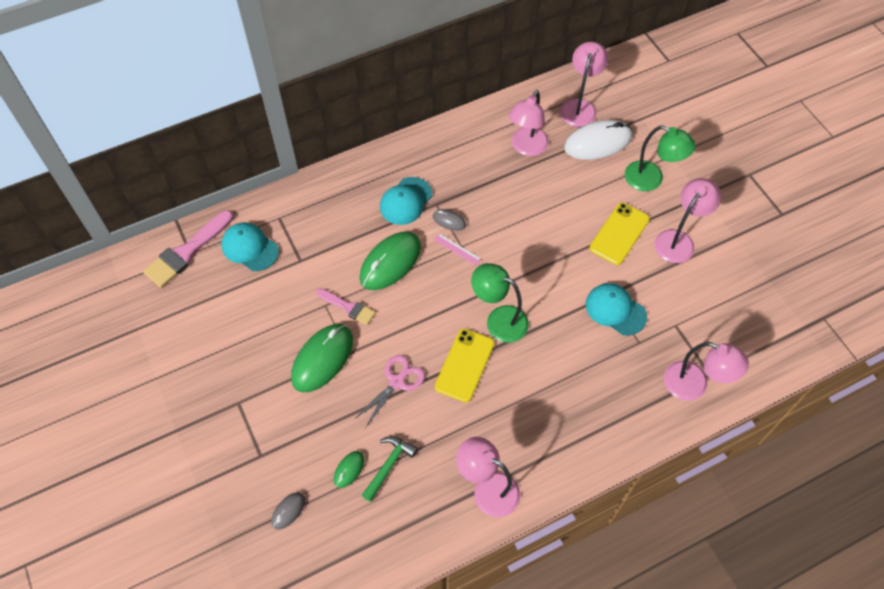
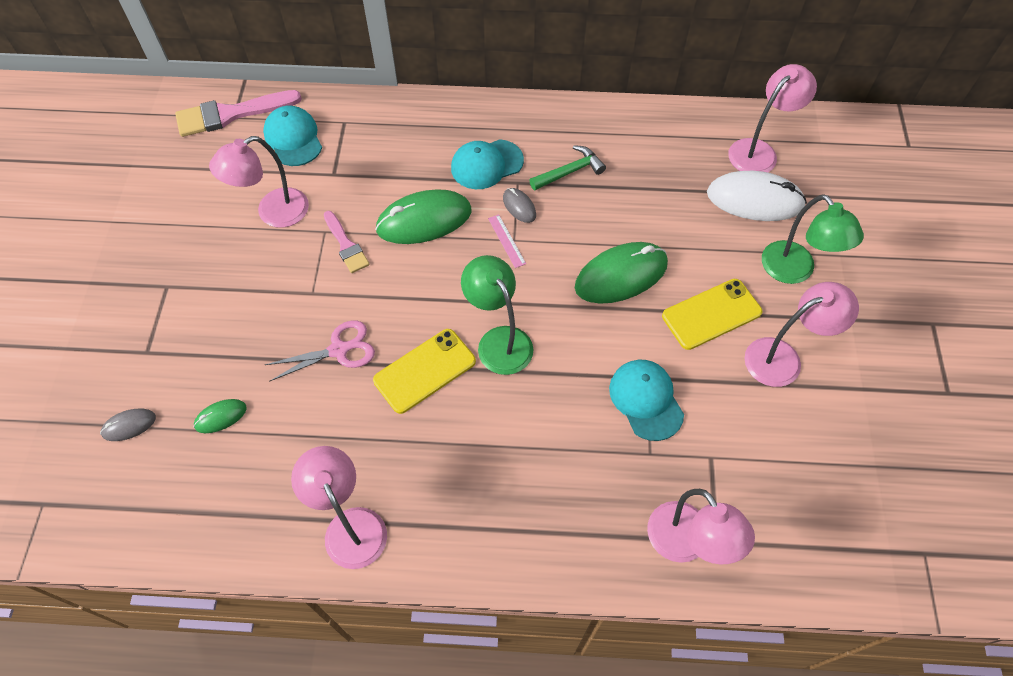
camera: 30 degrees right, 0 degrees up
green mouse [291,324,353,393] -> green mouse moved to [575,242,668,304]
green hammer [362,436,418,502] -> green hammer moved to [529,145,606,190]
pink lamp [509,90,549,156] -> pink lamp moved to [209,136,309,228]

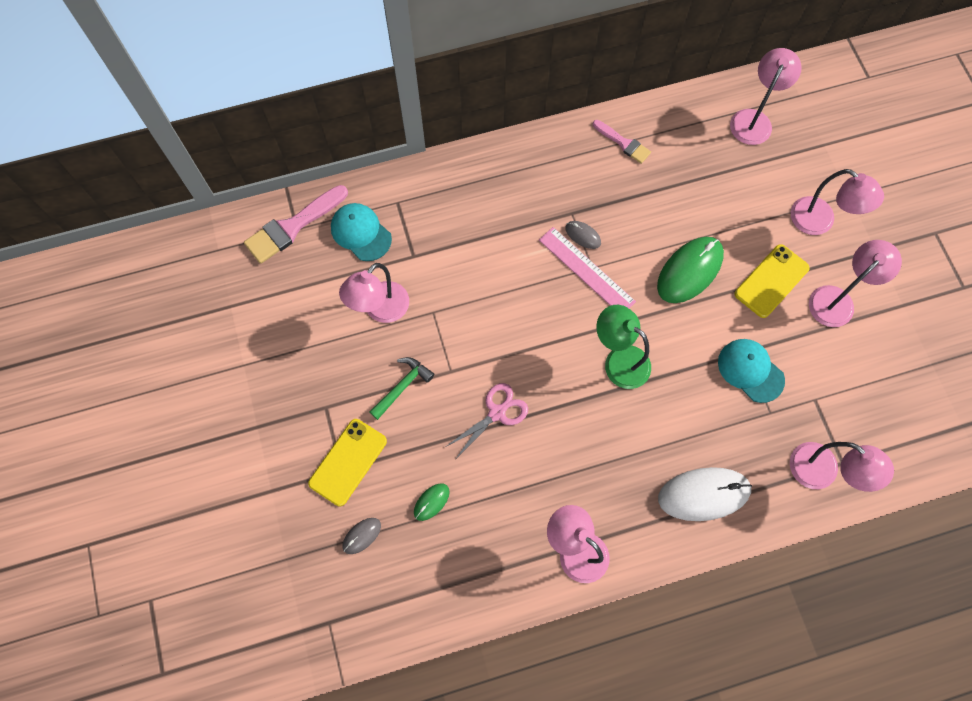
camera: 20 degrees left, 10 degrees up
pink brush [324,211,370,273] -> pink brush moved to [593,120,651,164]
yellow phone [373,329,476,414] -> yellow phone moved to [308,419,387,506]
green mouse [375,189,472,244] -> none
turquoise cap [451,139,524,189] -> none
pink ruler [488,214,526,268] -> pink ruler [539,227,636,308], size x1.99
green hammer [529,145,606,190] -> green hammer moved to [370,357,434,420]
white mouse [707,171,807,221] -> white mouse moved to [658,467,752,521]
green lamp [762,194,864,284] -> pink lamp [791,169,884,235]

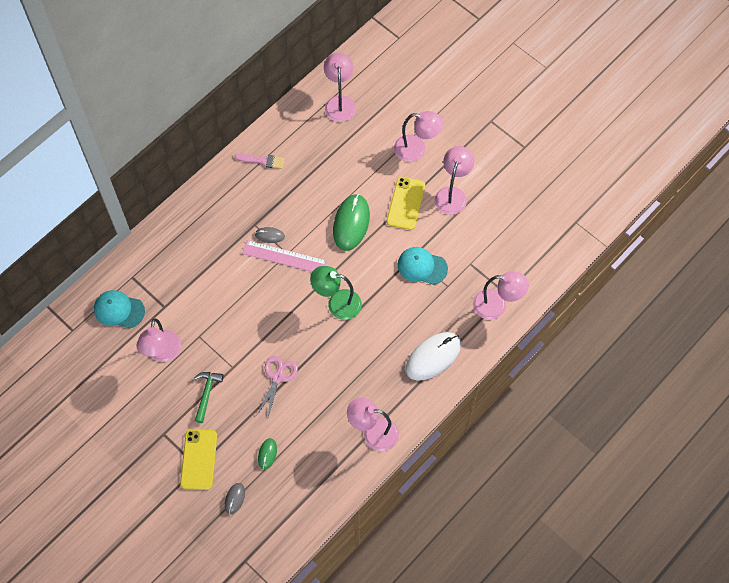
camera: 30 degrees left, 5 degrees down
pink brush [244,185,348,264] -> none

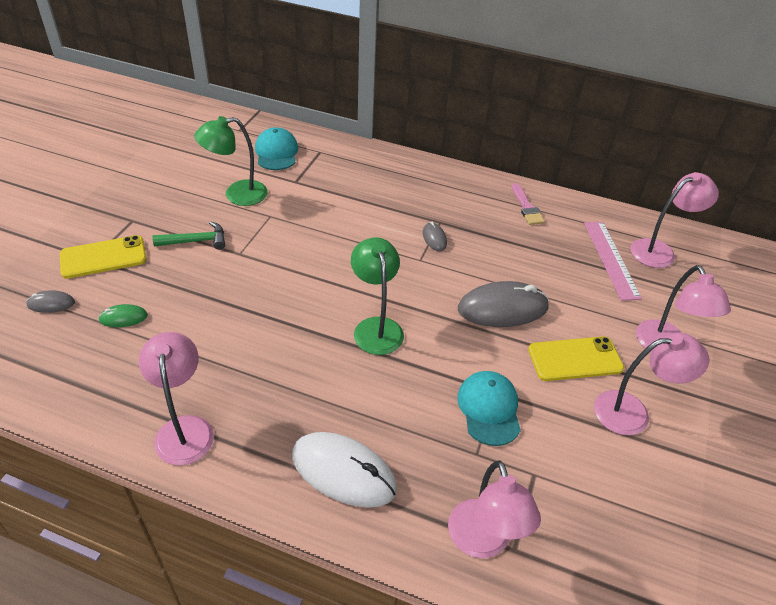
camera: 65 degrees right, 20 degrees down
pink lamp [136,318,181,362] -> green lamp [194,116,268,206]
pink ruler [242,240,328,272] -> pink ruler moved to [584,222,642,301]
pink scissors [257,356,298,417] -> none
green mouse [333,194,370,251] -> grey mouse [458,281,549,327]

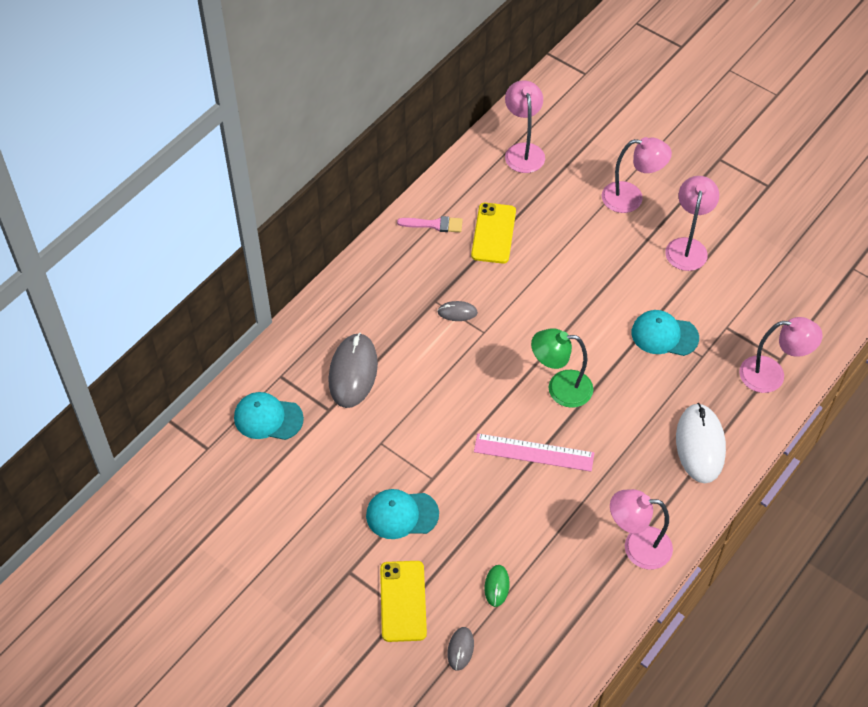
camera: 70 degrees left, 10 degrees up
green hammer [152,221,225,250] -> turquoise cap [366,489,439,539]
green lamp [194,116,268,206] -> none
white mouse [292,432,397,508] -> white mouse turned 45 degrees counterclockwise [676,403,726,483]
grey mouse [458,281,549,327] -> grey mouse moved to [328,333,378,408]
yellow phone [528,336,624,381] -> yellow phone moved to [471,203,516,264]
pink ruler [584,222,642,301] -> pink ruler moved to [474,433,594,472]

